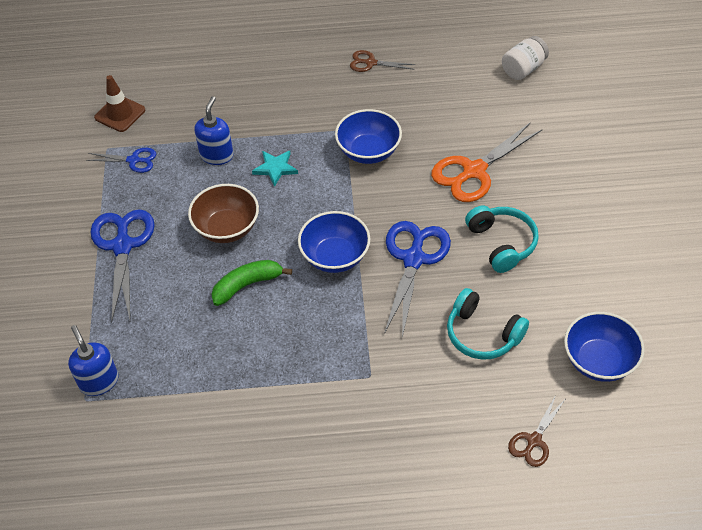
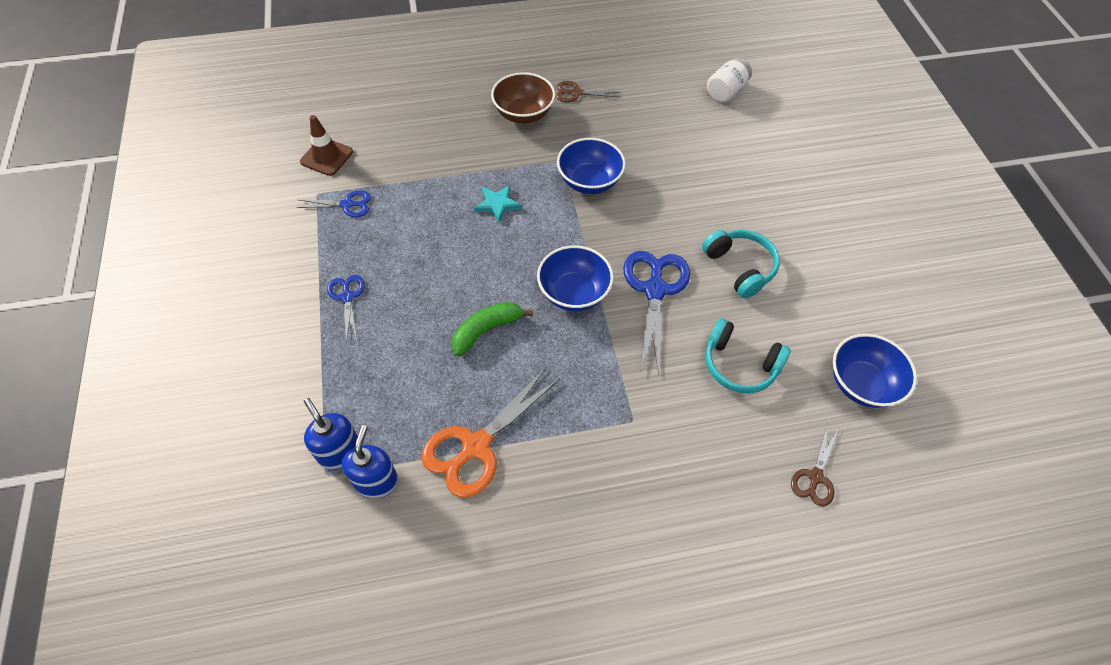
camera: 10 degrees left, 5 degrees up
blue scissors [90,209,155,322] -> blue scissors [327,275,365,343], size x0.54
brown bowl [188,184,259,243] -> brown bowl moved to [491,72,555,124]
blue soap dispenser [194,96,234,165] -> blue soap dispenser moved to [342,425,398,498]
orange scissors [431,122,543,202] -> orange scissors moved to [421,368,560,498]

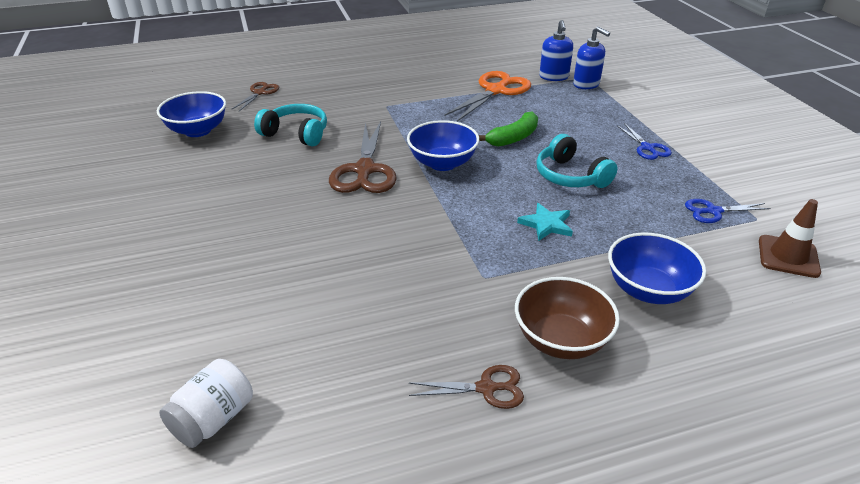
camera: 175 degrees right, 20 degrees down
blue bowl [557,138,626,194] -> blue bowl moved to [608,233,706,304]
blue scissors [623,251,690,374] -> brown scissors [329,121,397,193]
turquoise headphones [702,230,780,299] -> turquoise headphones moved to [536,134,618,188]

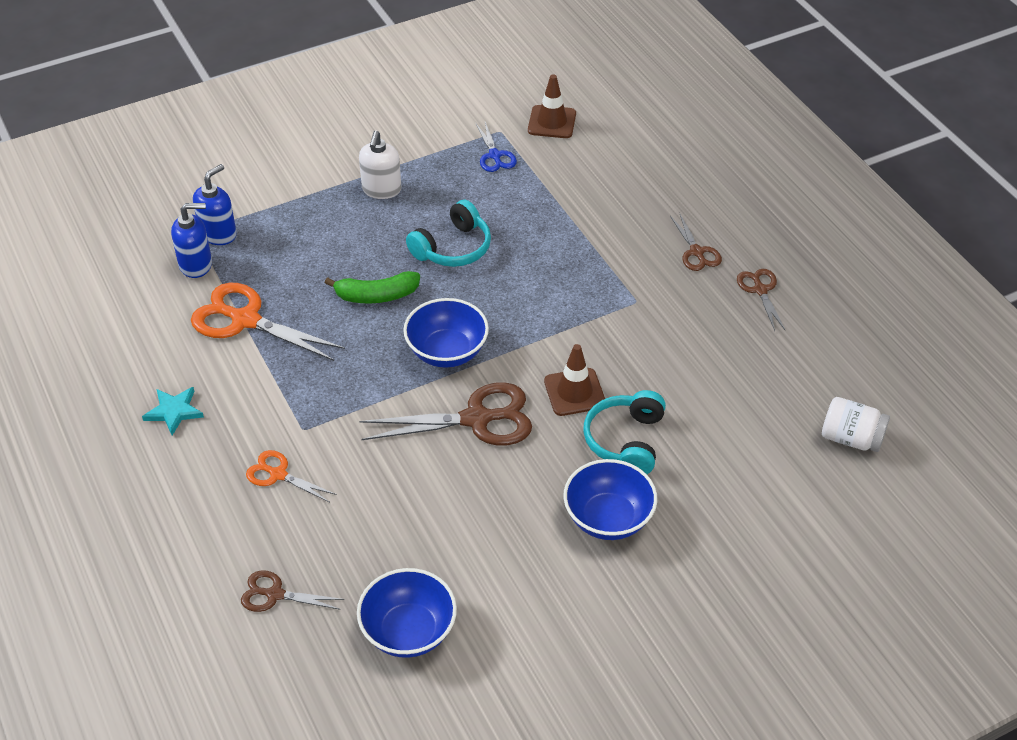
camera: 100 degrees left, 10 degrees up
turquoise headphones [254,104,327,147] -> turquoise headphones moved to [583,390,666,474]
green banana [479,112,538,147] -> green banana turned 135 degrees clockwise [324,271,420,304]
brown bowl [515,277,620,359] -> brown scissors [670,214,722,271]
turquoise star [517,203,573,241] -> turquoise star moved to [142,387,204,435]
blue bowl [608,233,706,304] -> blue bowl moved to [563,459,657,540]
blue scissors [617,123,672,160] -> white soap dispenser [359,131,401,199]
none -> orange scissors [246,450,337,502]
none -> brown traffic cone [544,344,605,416]

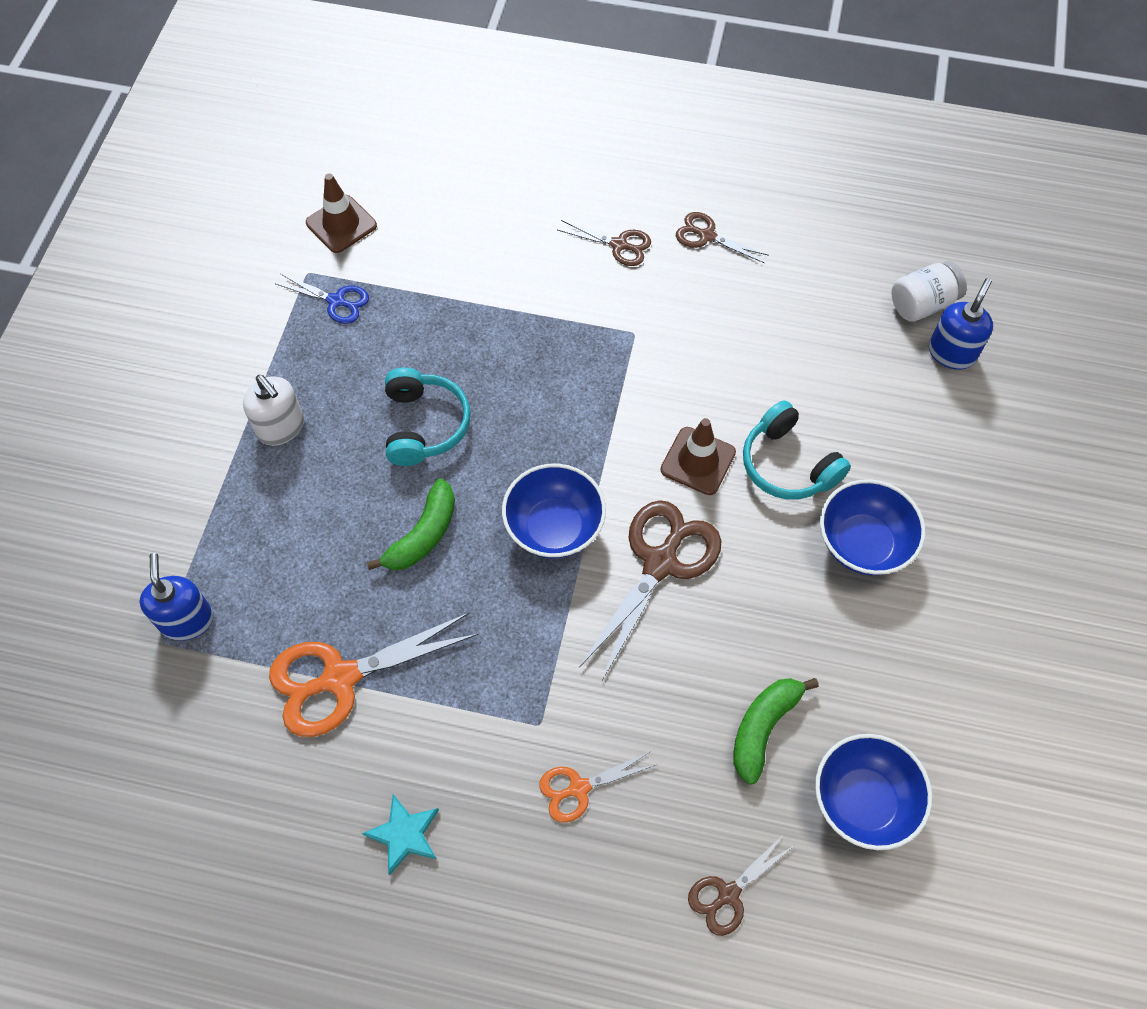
camera: 50 degrees left, 15 degrees up
blue soap dispenser [171,203,212,278] -> blue soap dispenser moved to [929,278,993,370]
none -> green banana [733,678,819,785]

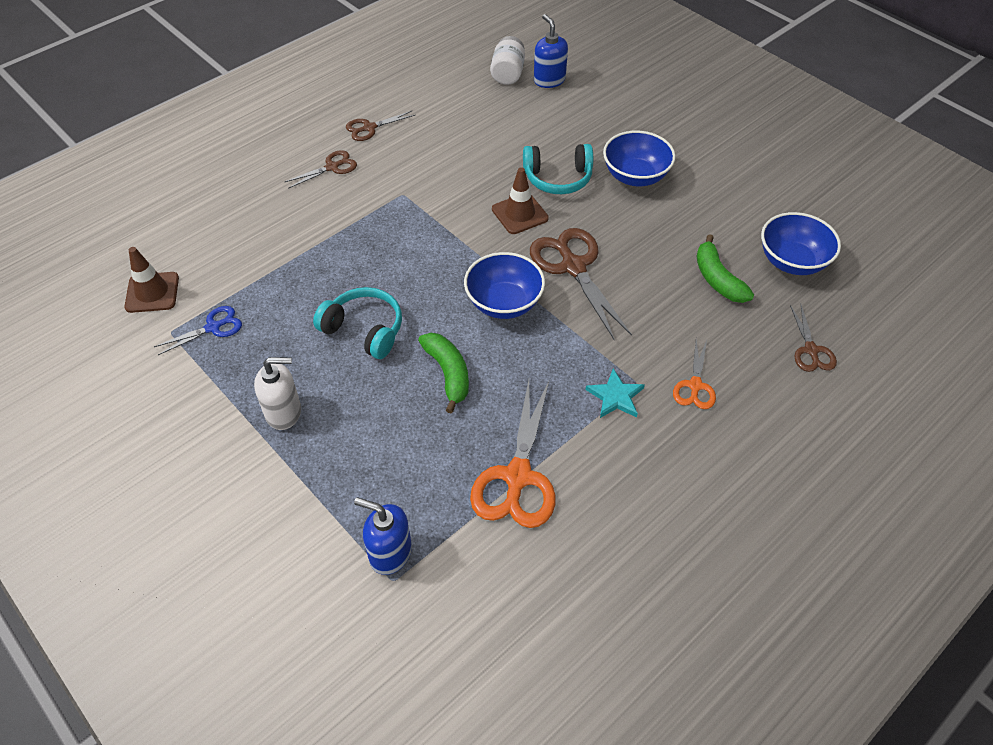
camera: 55 degrees left, 10 degrees down
turquoise star [362,794,439,876] -> turquoise star moved to [585,368,645,418]

